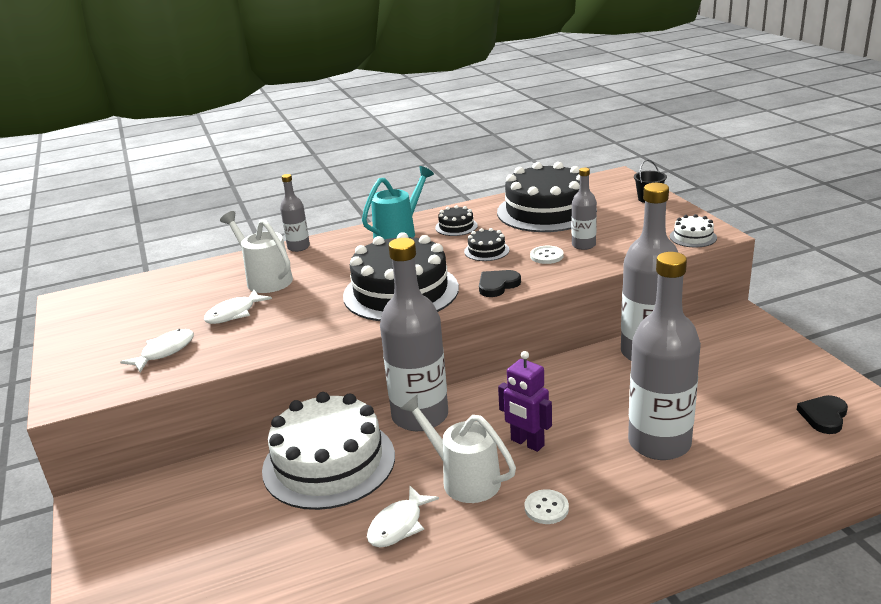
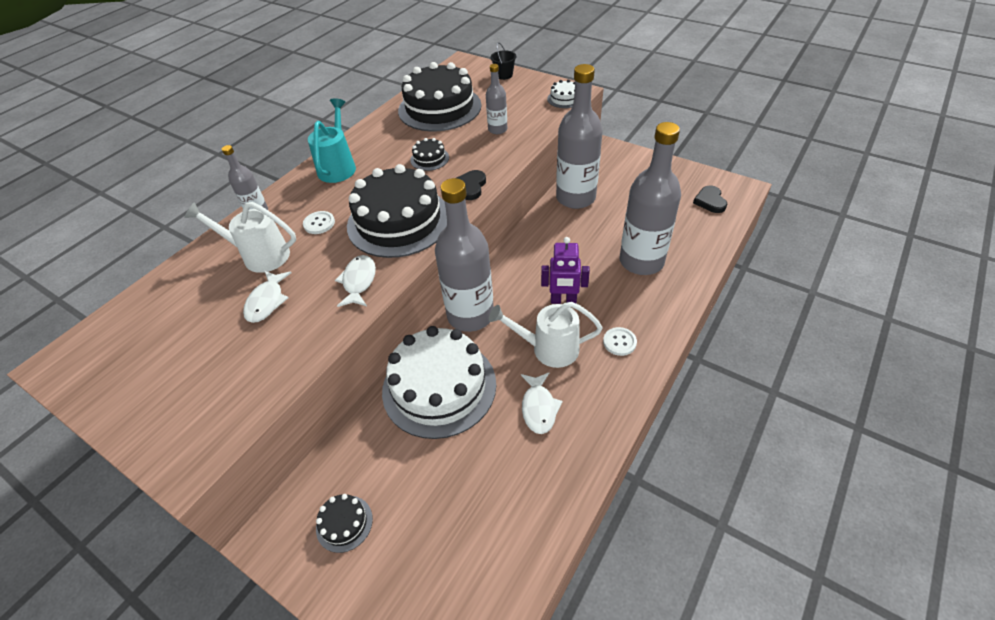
camera: 35 degrees left, 20 degrees up
white fish [120,329,194,373] -> white fish moved to [335,255,376,307]
black cake [435,205,478,236] -> black cake moved to [316,494,373,553]
white button [530,246,564,264] -> white button moved to [303,211,335,234]

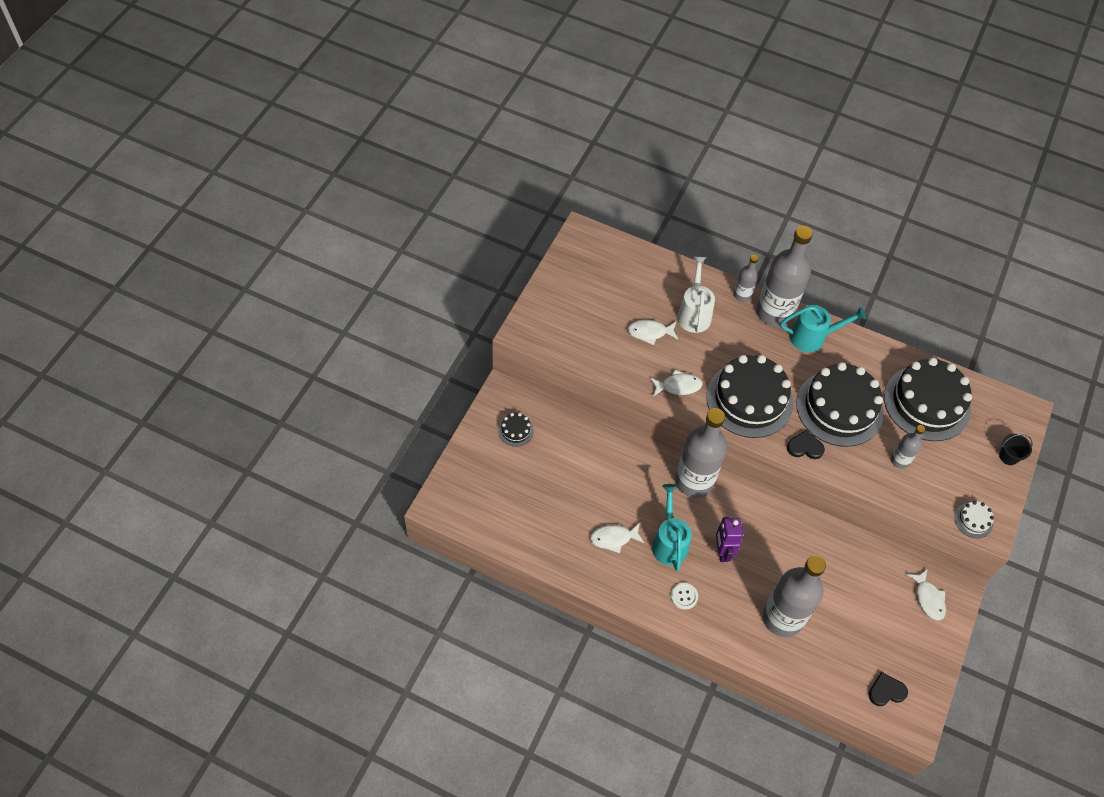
camera: 75 degrees right, 10 degrees up
white button [303,211,335,234] -> none
white cake [382,326,496,439] -> none
black cake [410,138,449,171] -> black cake [796,362,884,447], size x2.38
white watering can [489,302,602,368] -> turquoise watering can [652,484,692,571]
grey bottle [556,64,603,209] -> grey bottle moved to [756,226,813,327]
none -> white fish [907,569,946,620]

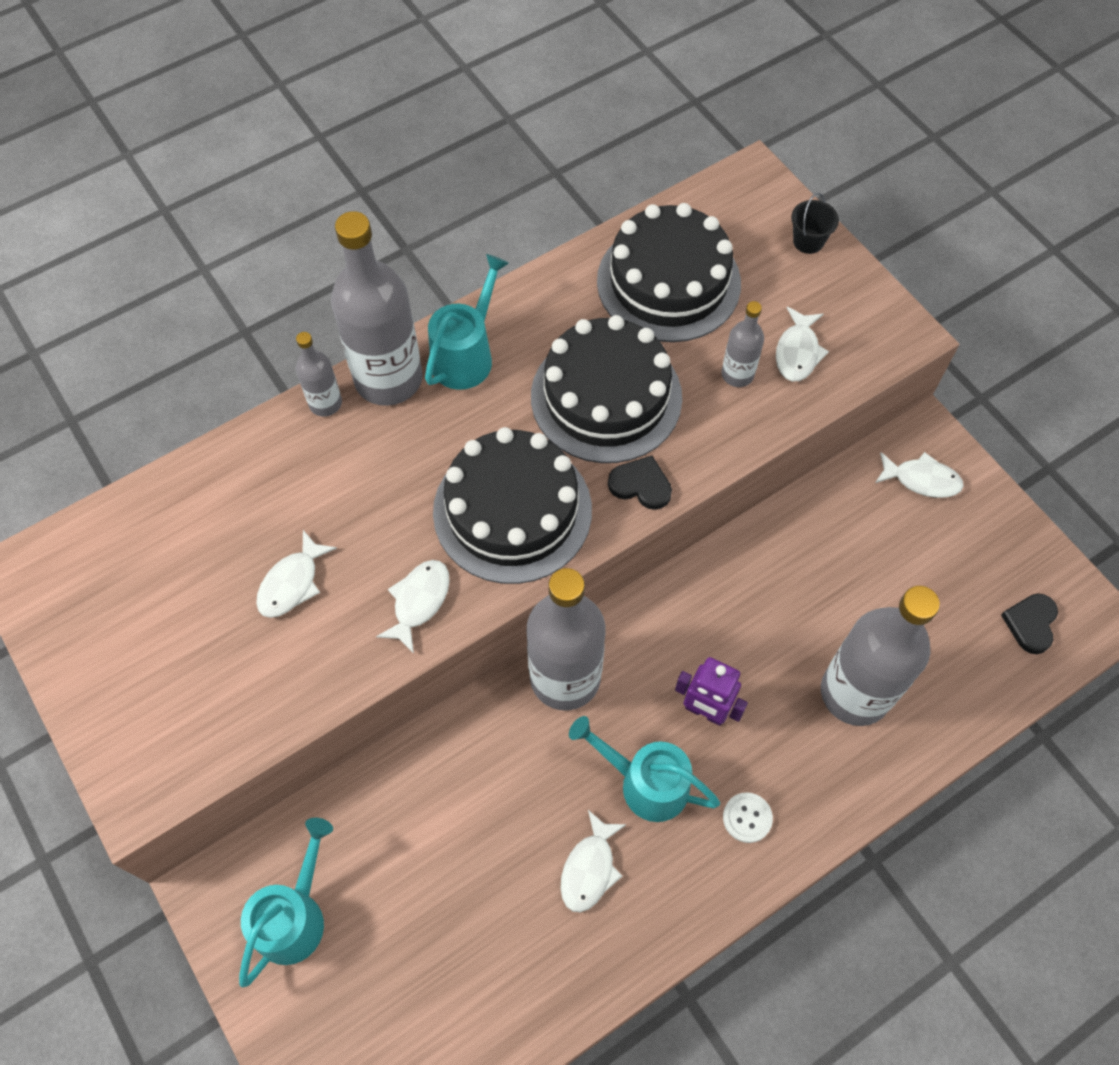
camera: 55 degrees left, 5 degrees up
black cake [498,413,534,447] -> turquoise watering can [239,818,333,987]
white watering can [677,256,715,333] -> none
black heart [787,430,825,459] -> black heart turned 75 degrees clockwise [608,456,672,510]
white cake [954,501,994,538] -> none
none -> white fish [776,307,829,381]

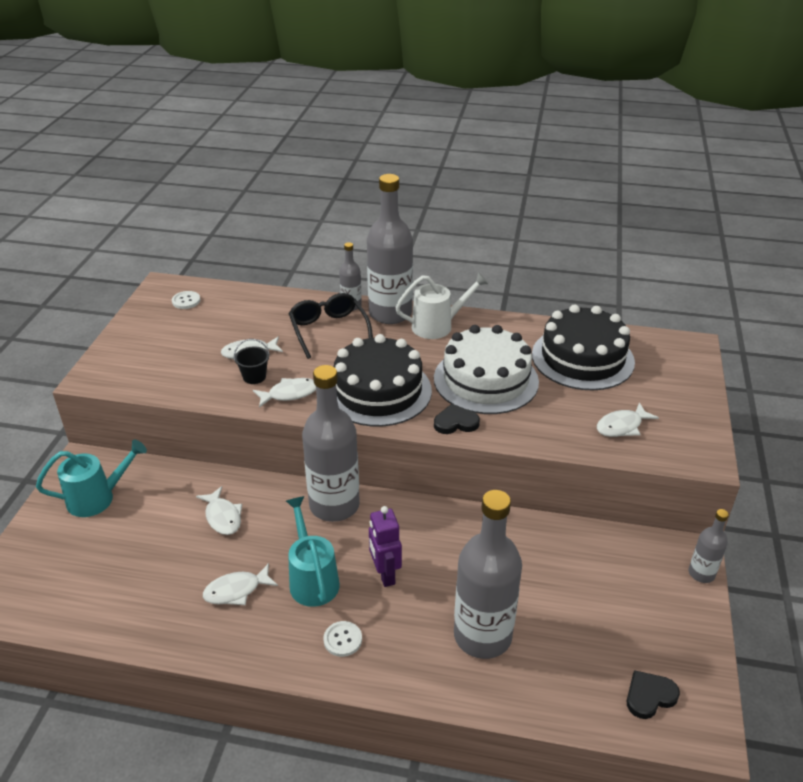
camera: 45 degrees right, 25 degrees down
turquoise watering can [425,254,509,390] -> white watering can [395,272,489,339]
black cake [531,315,682,463] -> white cake [434,325,539,414]
black heart [608,456,672,510] -> black heart turned 75 degrees counterclockwise [434,404,480,434]
grey bottle [721,301,764,387] -> grey bottle moved to [689,509,729,583]
black bucket [791,193,839,254] -> black bucket moved to [234,339,270,384]
white fish [875,452,964,498] -> white fish moved to [196,486,242,535]
none -> white button [172,291,200,309]
none -> black glasses [289,293,373,359]

